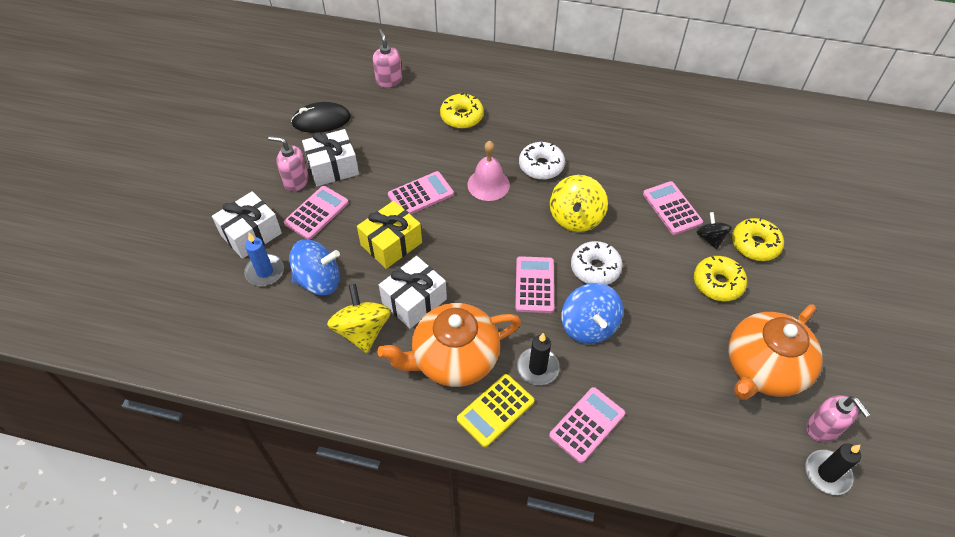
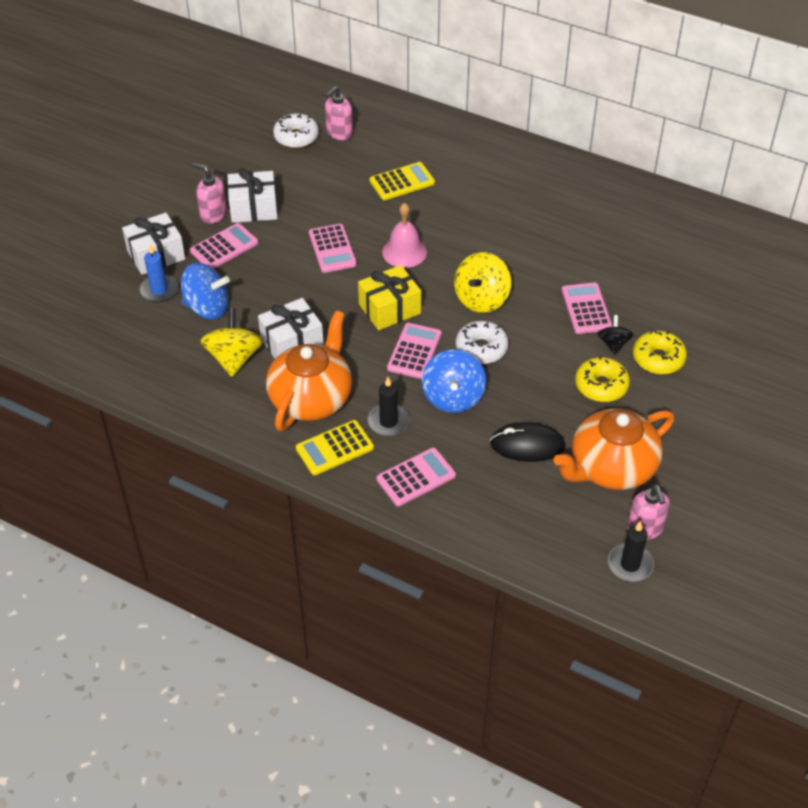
camera: 15 degrees right, 5 degrees down
black mouse [291,102,351,133] -> black mouse moved to [490,422,566,462]
yellow gift [357,201,422,269] -> yellow gift moved to [358,265,421,330]
pink soap dispenser [373,29,402,88] -> pink soap dispenser turned 135 degrees counterclockwise [325,86,353,140]
orange teapot [377,303,521,387] -> orange teapot turned 120 degrees clockwise [266,311,352,431]
pink calculator [388,171,454,215] -> pink calculator turned 90 degrees clockwise [309,224,357,273]
yellow donut [440,93,484,129] -> yellow calculator [370,162,435,200]
white donut [519,142,565,180] -> white donut moved to [273,113,319,148]

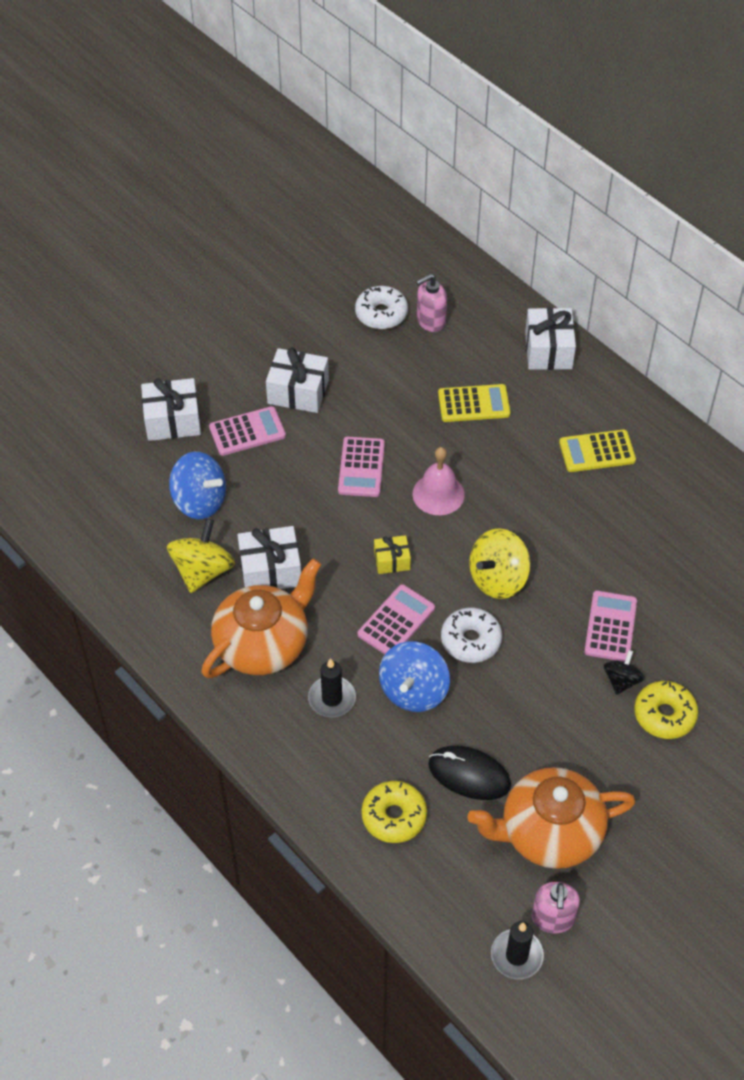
camera: 20 degrees right, 5 degrees up
blue candle [139,244,178,303] -> none
pink soap dispenser [193,162,227,224] -> none
yellow calculator [296,420,374,475] -> yellow calculator moved to [559,430,636,472]
yellow gift [358,265,421,330] -> yellow gift [374,535,411,574], size x0.58
pink calculator [377,448,456,506] -> none
yellow donut [575,356,630,402] -> yellow donut moved to [361,781,427,843]
none -> white gift [525,308,576,370]

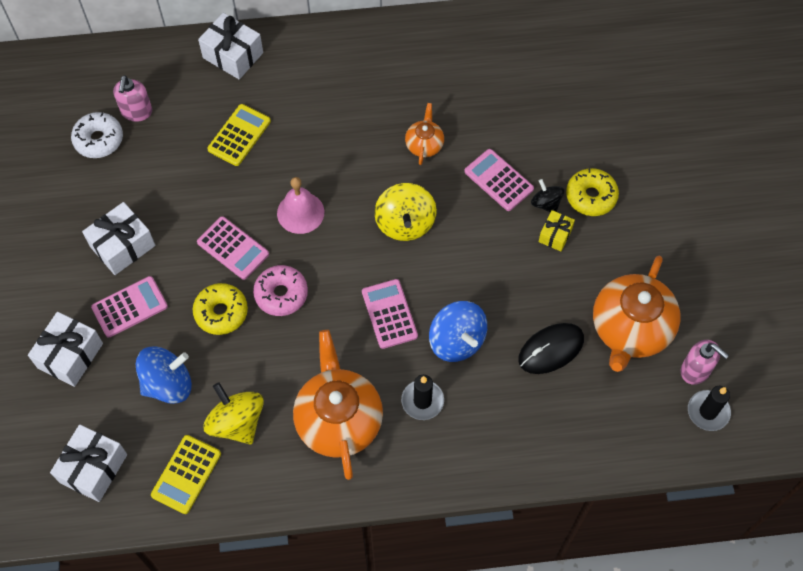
camera: 55 degrees left, 10 degrees up
pink calculator [209,406,286,456] -> pink calculator turned 45 degrees clockwise [91,276,168,337]
white gift [237,526,301,589] -> white gift moved to [50,424,127,502]
yellow donut [361,781,427,843] -> yellow donut moved to [193,283,248,335]
yellow gift [374,535,411,574] -> yellow gift moved to [539,210,575,251]
white donut [441,607,502,663] -> none
yellow calculator [559,430,636,472] -> yellow calculator moved to [151,435,221,514]
none -> pink donut [253,265,308,316]
none -> orange teapot [405,103,444,165]

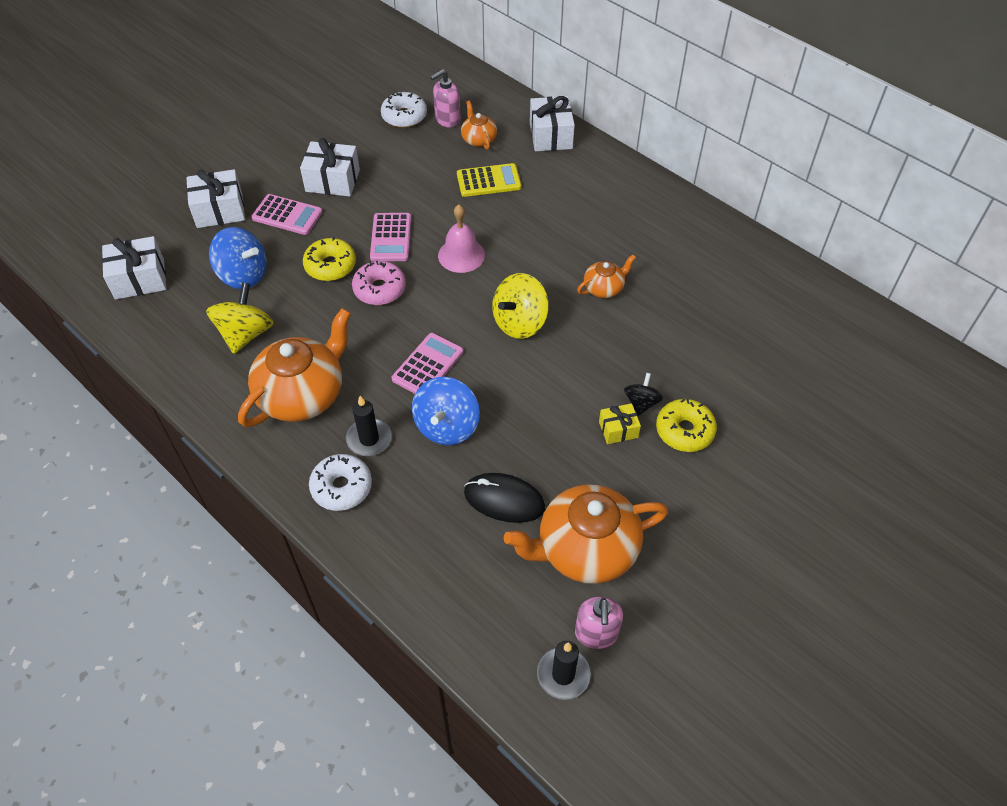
camera: 50 degrees right, 10 degrees down
yellow calculator [151,435,221,514] -> none
pink calculator [464,149,534,211] -> none
none -> white donut [309,454,372,511]
none -> orange teapot [461,101,497,150]

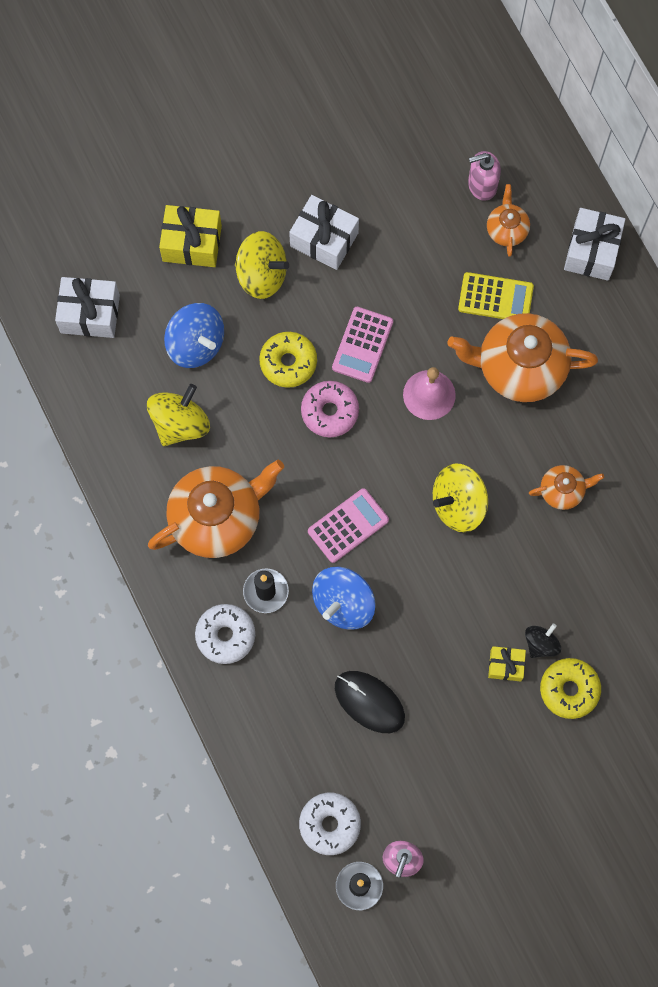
camera: 20 degrees right, 20 degrees up
white gift [186,169,245,228] -> yellow gift [159,205,222,267]
pink calculator [251,194,323,235] -> yellow spinning top [235,231,289,299]
white donut [381,92,427,128] -> white donut moved to [299,793,361,855]
orange teapot [504,484,668,584] -> orange teapot moved to [448,313,598,402]

